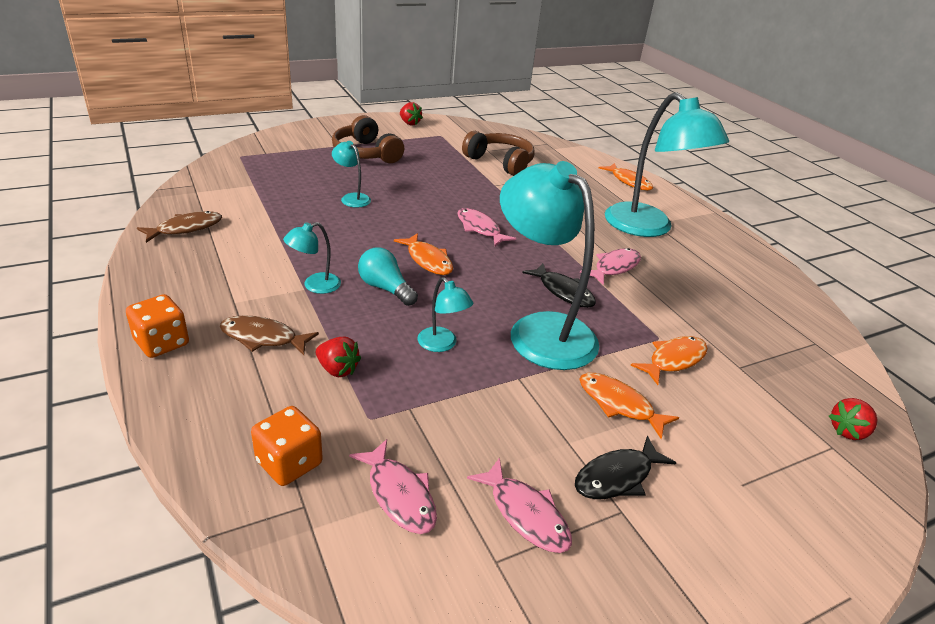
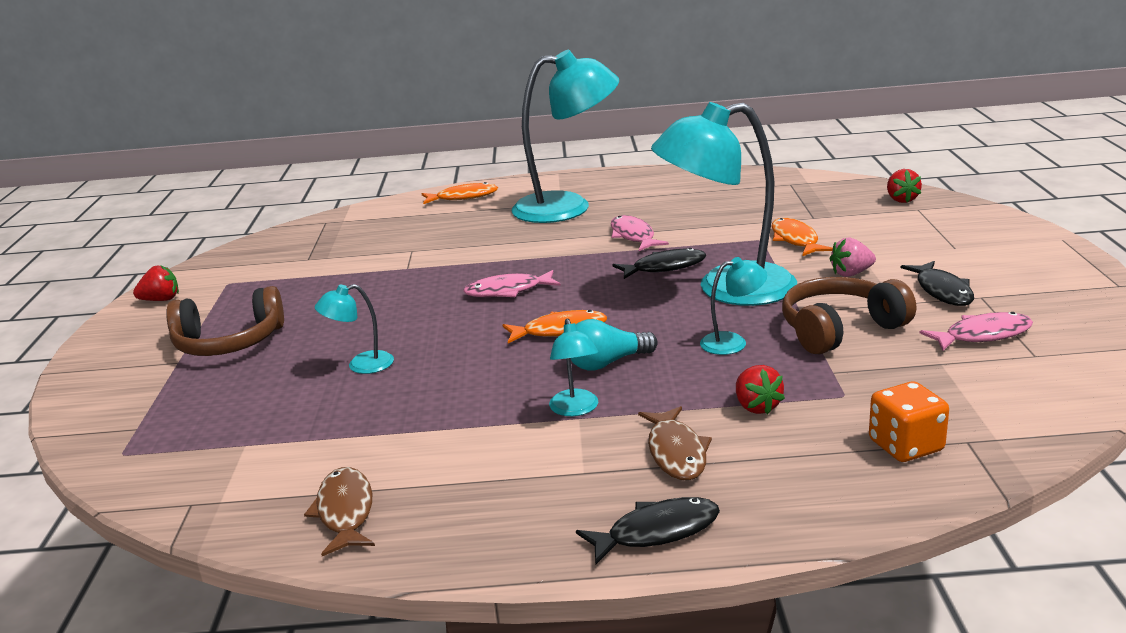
camera: 60 degrees left, 10 degrees down
orange dice [126,294,189,358] -> black fish [576,497,720,564]
brown fish [220,315,319,355] -> brown fish turned 45 degrees counterclockwise [638,406,712,480]
red strawberry [315,337,361,377] -> red strawberry turned 105 degrees clockwise [736,365,785,414]
pink fish [349,439,437,534] -> none
brown headphones [462,131,535,176] -> brown headphones moved to [782,277,916,354]
orange fish [579,373,679,439] -> pink strawberry [830,237,876,277]

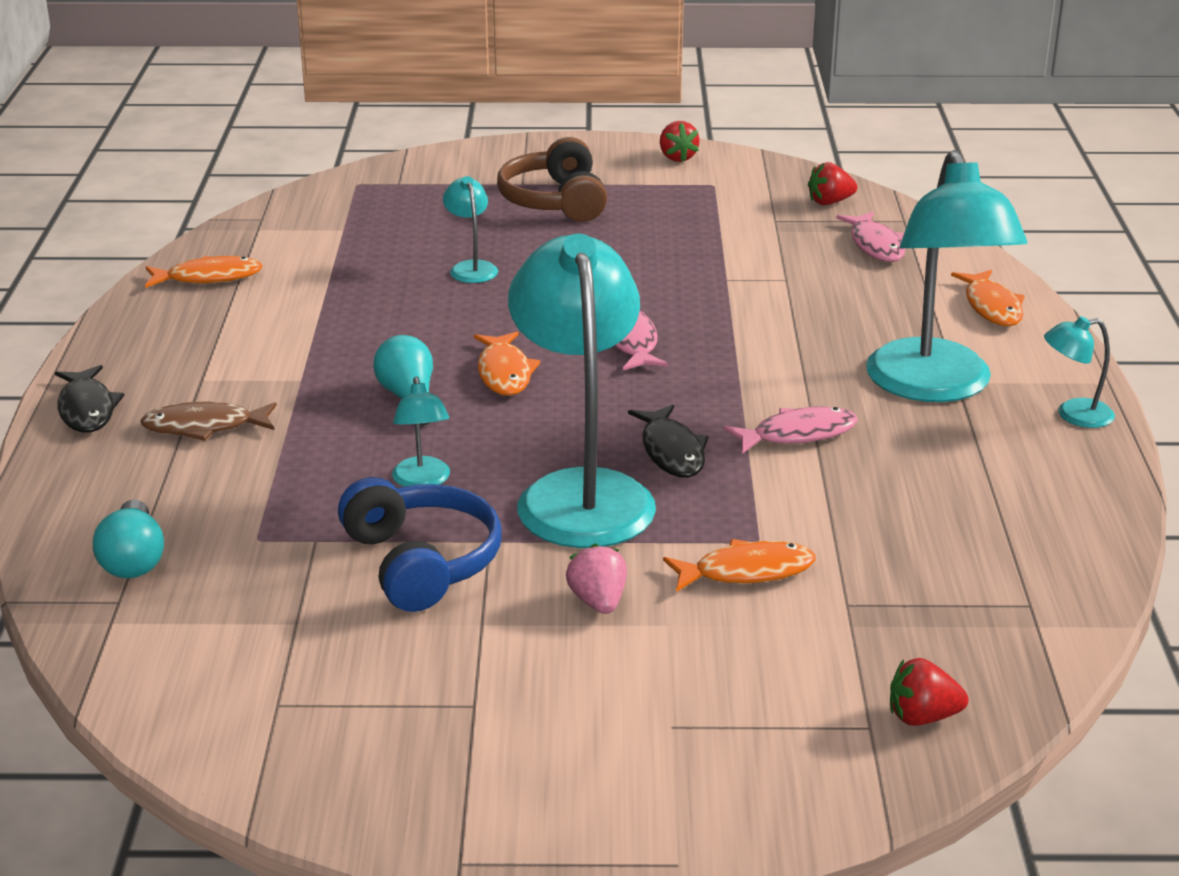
camera: 90 degrees right, 5 degrees up
brown fish [304,467,375,556] -> orange fish [145,256,263,288]
turquoise lamp [549,319,598,416] -> turquoise lamp moved to [1044,316,1115,428]
red strawberry [736,365,785,414] -> red strawberry moved to [808,162,857,205]
brown headphones [782,277,916,354] -> blue headphones [338,477,501,612]
orange dice [869,381,949,462] -> turquoise light bulb [93,499,164,578]
black fish [901,261,974,306] -> none
pink fish [920,312,1033,351] -> pink fish moved to [836,212,905,262]

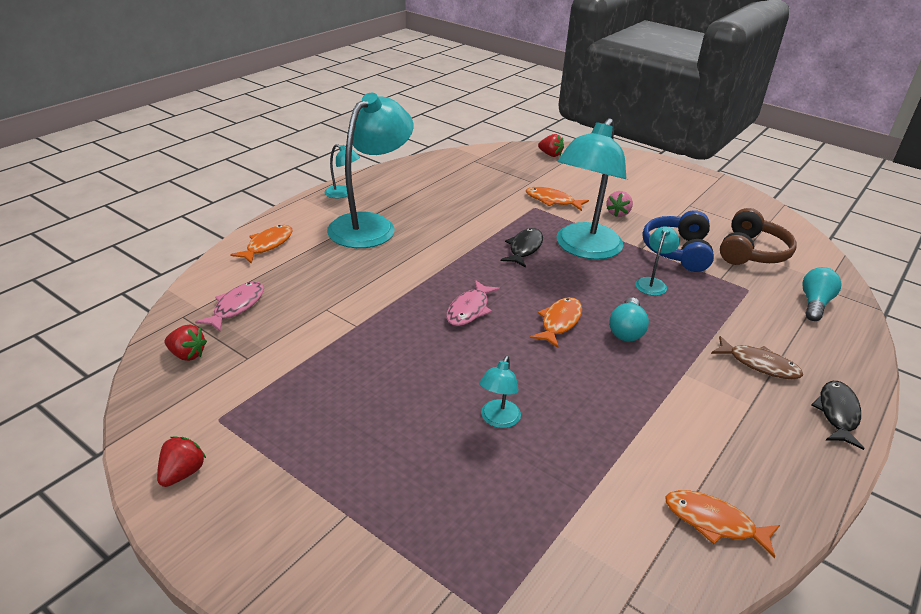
camera: 145 degrees left, 5 degrees up
brown headphones [497,137,607,222] -> brown headphones moved to [720,208,797,265]
pink fish [724,407,858,454] -> none

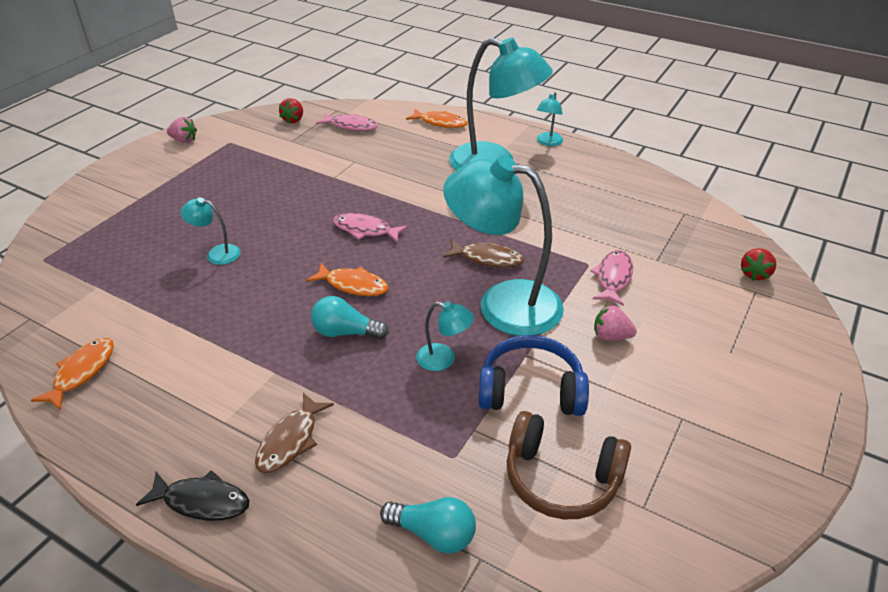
camera: 85 degrees right, 5 degrees up
red strawberry [157,437,206,487] -> pink strawberry [167,117,197,143]
black fish [501,228,543,267] -> brown fish [443,240,524,268]
orange fish [526,187,589,211] -> pink fish [590,250,633,306]

